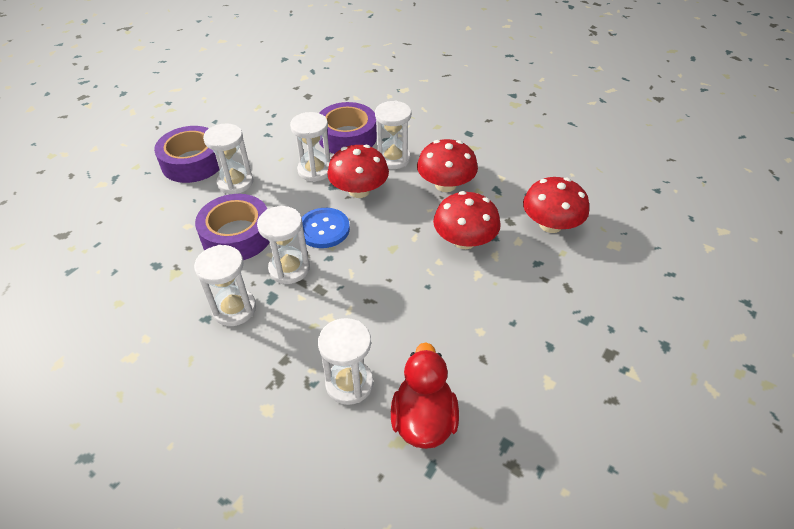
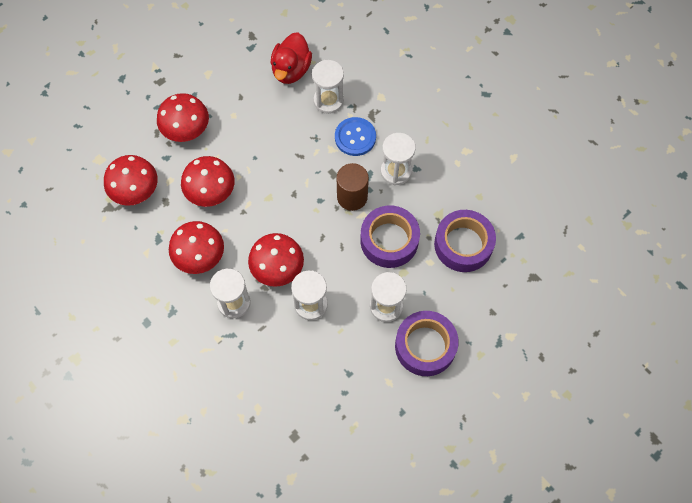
camera: 165 degrees left, 20 degrees up
white hourglass [257,206,310,284] -> brown cylinder [337,163,369,211]
blue button [302,208,350,248] -> blue button moved to [335,117,376,156]
purple tape [319,102,377,154] -> purple tape moved to [434,210,496,272]
none -> red mushroom [157,93,209,142]

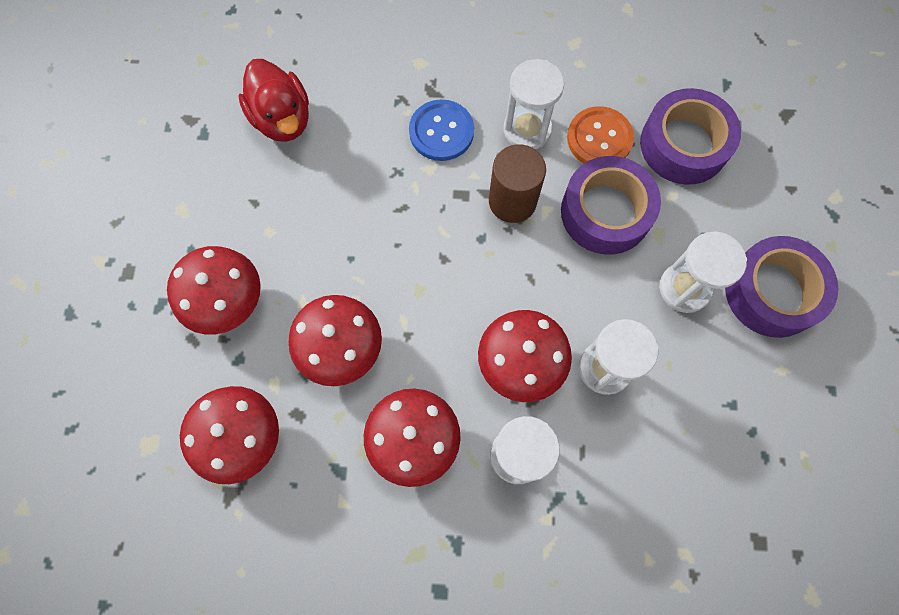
camera: 45 degrees left, 5 degrees up
white hourglass [312,60,344,114] -> none
none -> orange button [567,106,634,163]

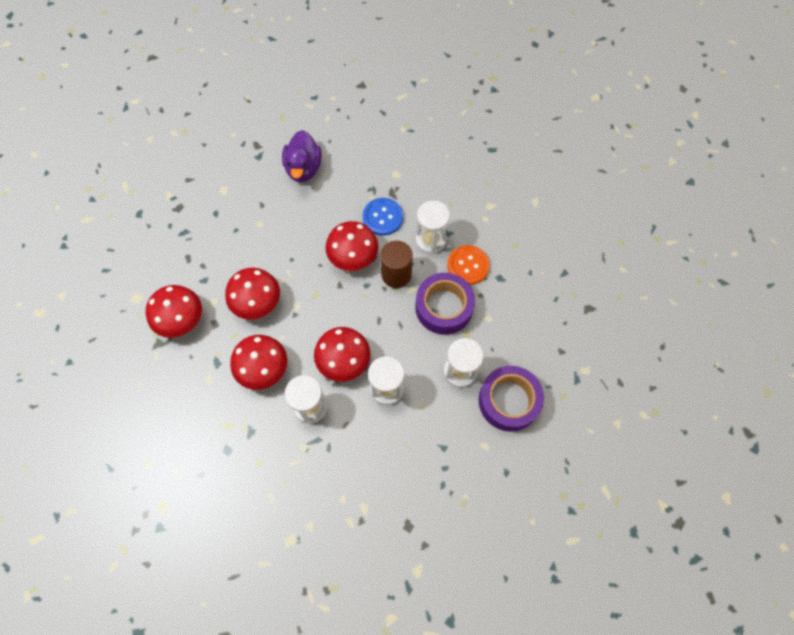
camera: 30 degrees right, 5 degrees down
red mushroom [167,246,261,335] -> red mushroom moved to [325,221,378,271]
red duck [238,59,309,142] -> purple duck [282,130,321,182]
purple tape [640,88,741,185] -> none

